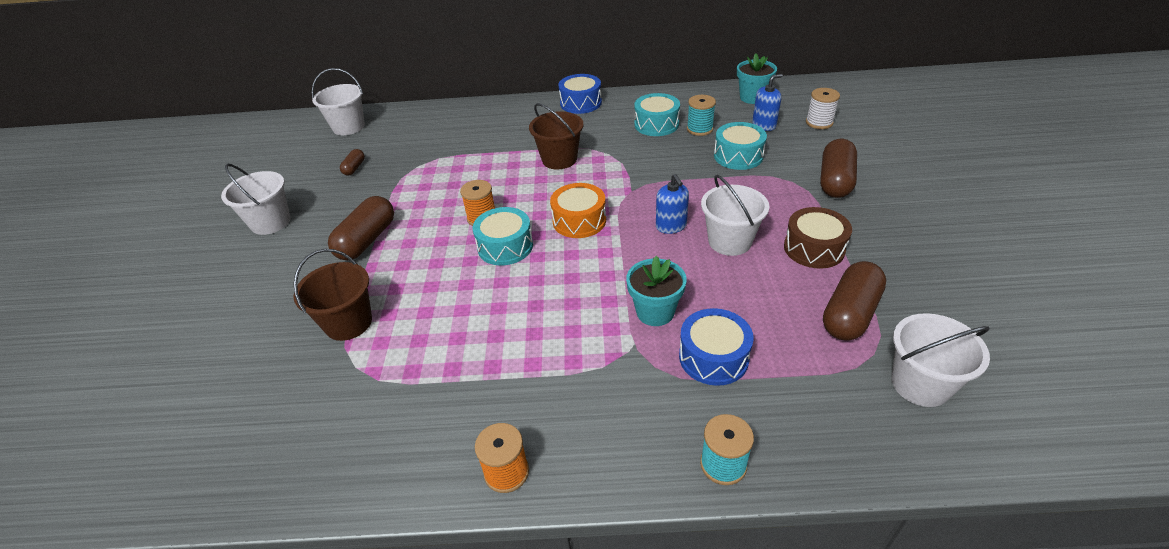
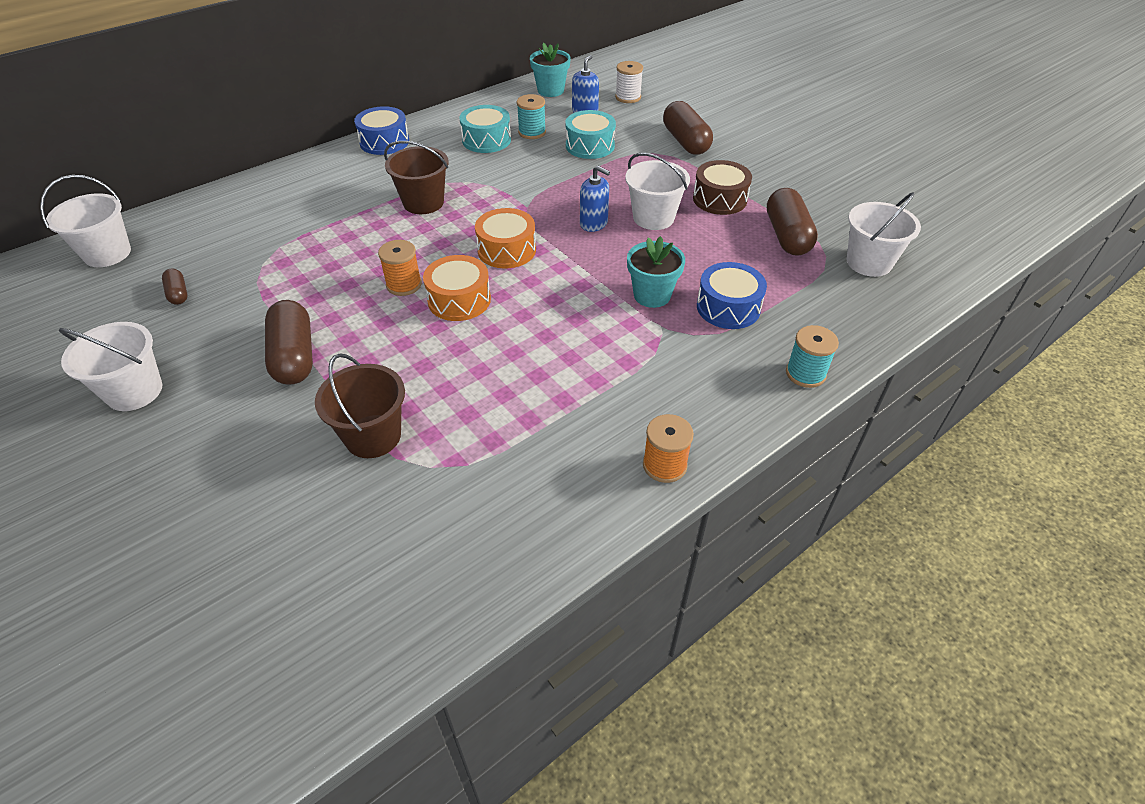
camera: 40 degrees left, 5 degrees up
turquoise drum [473,207,533,265] -> orange drum [423,255,491,321]

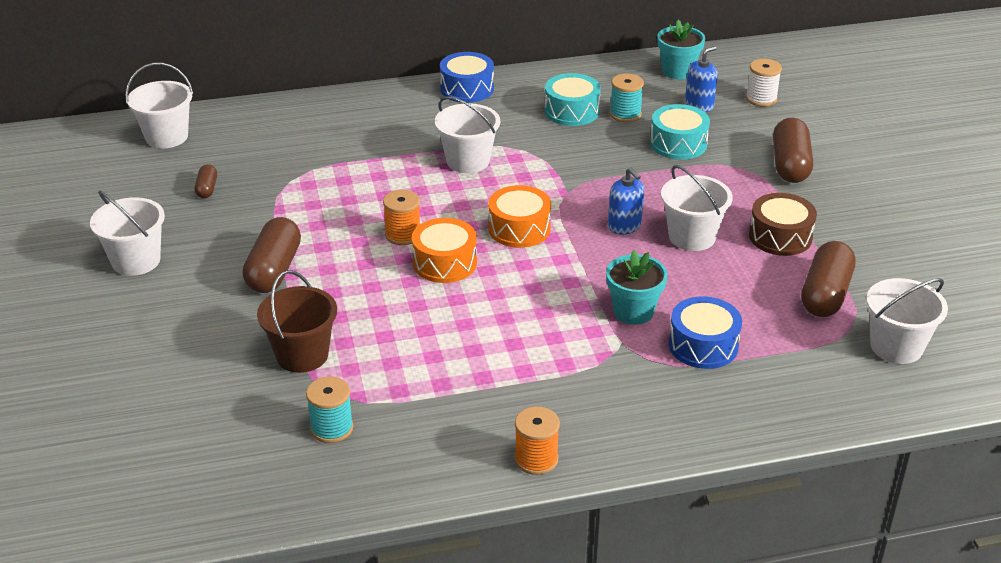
camera: 25 degrees right, 10 degrees down
brown bucket [384,141,449,214] -> white bucket [435,96,500,173]
turquoise spool [786,325,839,388] -> turquoise spool moved to [306,377,353,443]

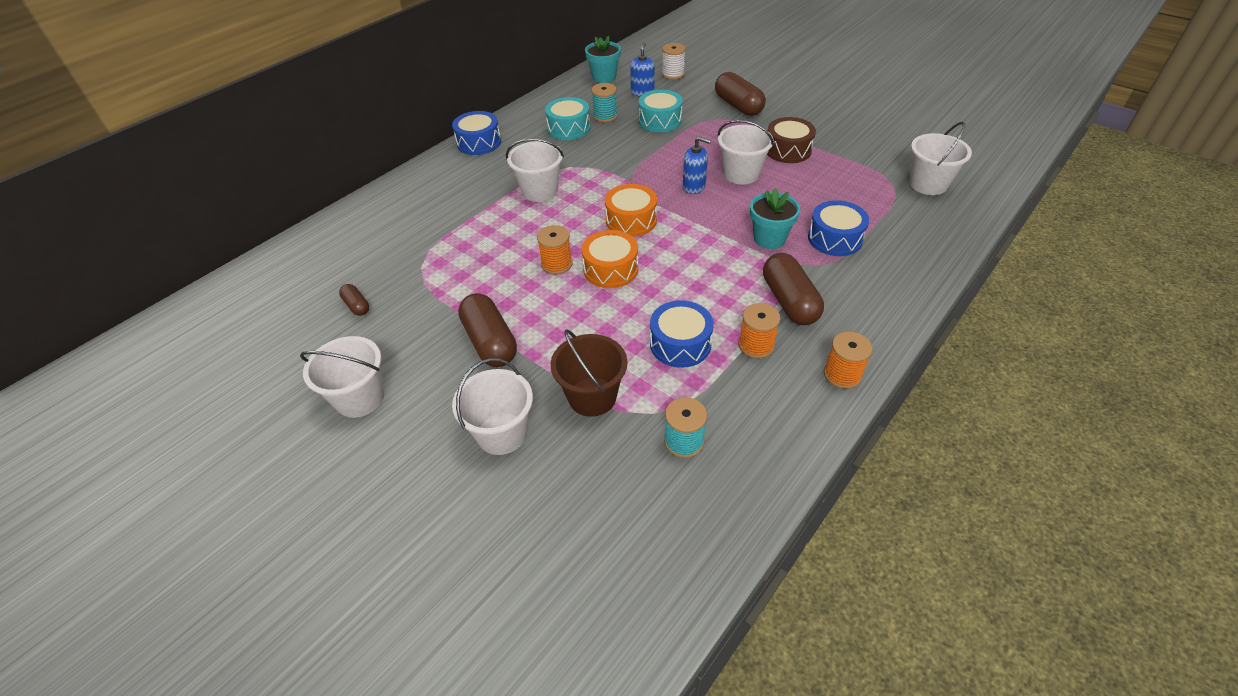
camera: 35 degrees left, 10 degrees up
white bucket [126,63,193,148] -> white bucket moved to [452,358,533,455]
brown capsule [801,241,855,317] -> brown capsule moved to [763,253,824,325]
none -> blue drum [650,300,714,368]
none -> orange spool [739,303,780,358]

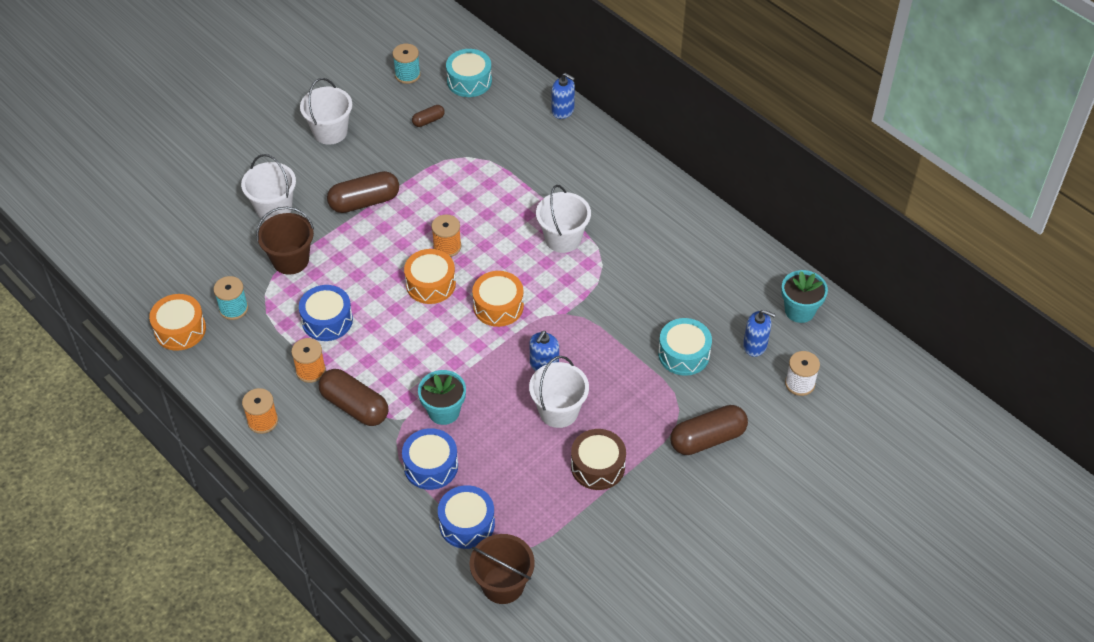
camera: 95 degrees right, 5 degrees up
blue drum [452,111,501,155] -> blue drum moved to [438,485,495,549]
turquoise drum [545,97,590,140] -> turquoise drum moved to [446,49,492,97]
turquoise spool [591,83,618,122] -> turquoise spool moved to [393,44,421,84]
brown capsule [763,253,824,325] -> brown capsule turned 45 degrees clockwise [319,369,388,426]
white bucket [909,122,972,195] -> brown bucket [470,534,535,604]
none -> orange drum [149,294,206,351]
none -> blue soap dispenser [551,73,575,119]

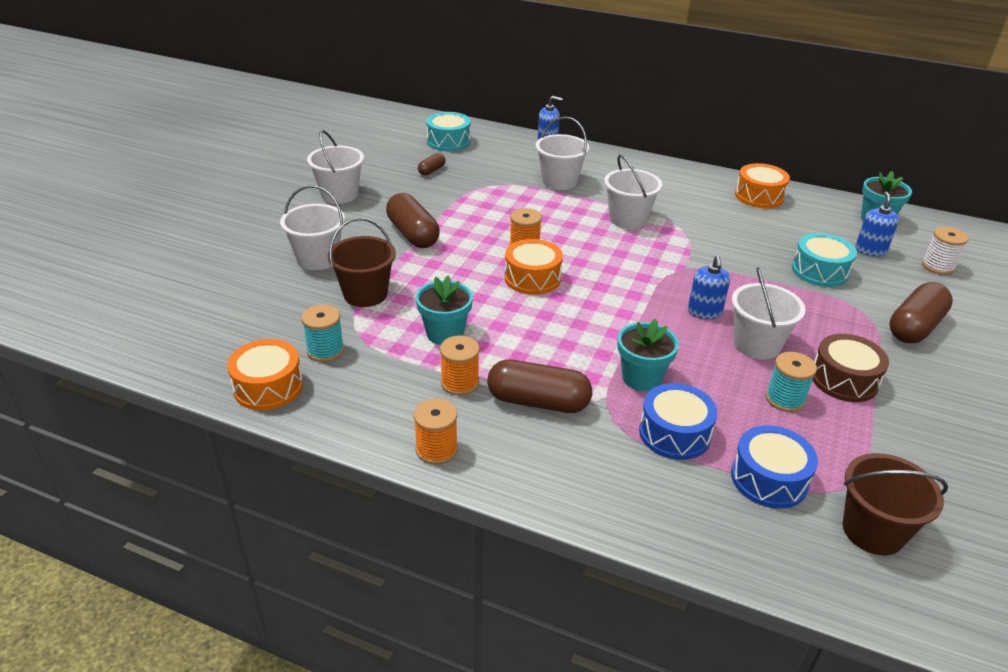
camera: 25 degrees left, 15 degrees down
blue drum [299,285,353,341] -> turquoise flower pot [415,276,473,345]
brown capsule [327,171,399,213] -> brown capsule turned 75 degrees counterclockwise [386,193,440,248]
turquoise spool [393,44,421,84] -> turquoise spool moved to [766,352,817,412]
orange drum [472,271,524,327] -> orange drum moved to [735,163,790,208]
blue soap dispenser [743,310,775,357] -> blue soap dispenser turned 75 degrees counterclockwise [855,191,899,257]
none -> white bucket [536,117,589,190]

